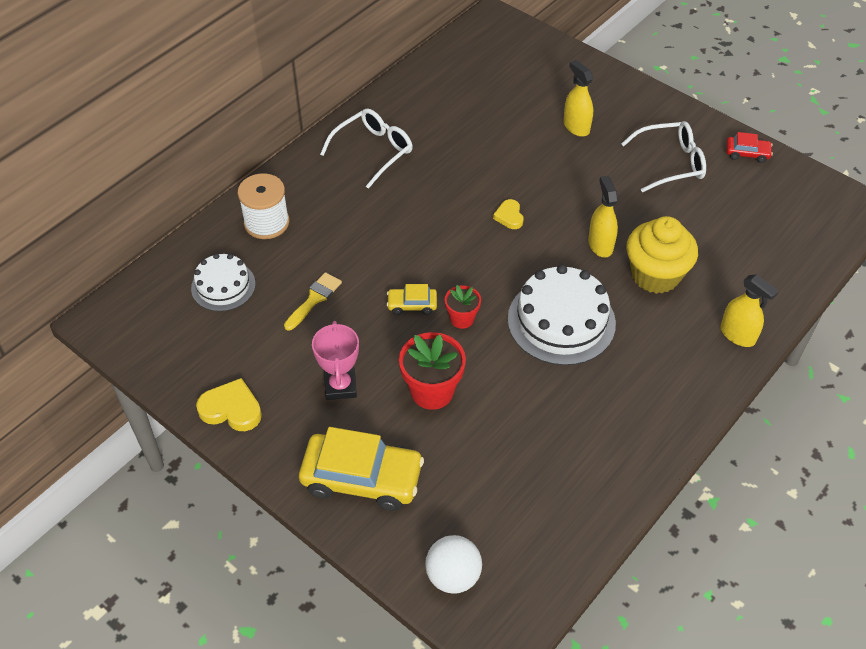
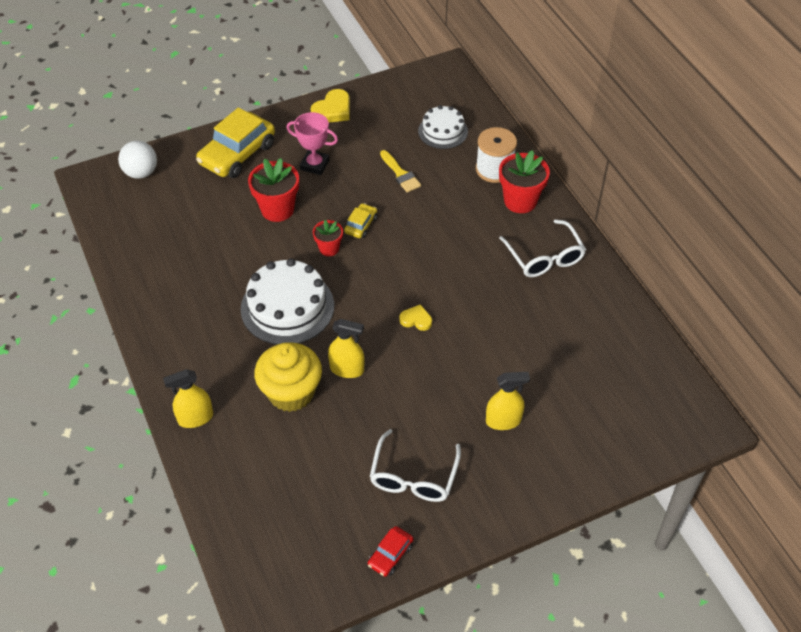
camera: 115 degrees right, 0 degrees up
none -> red flower pot [499,150,550,213]

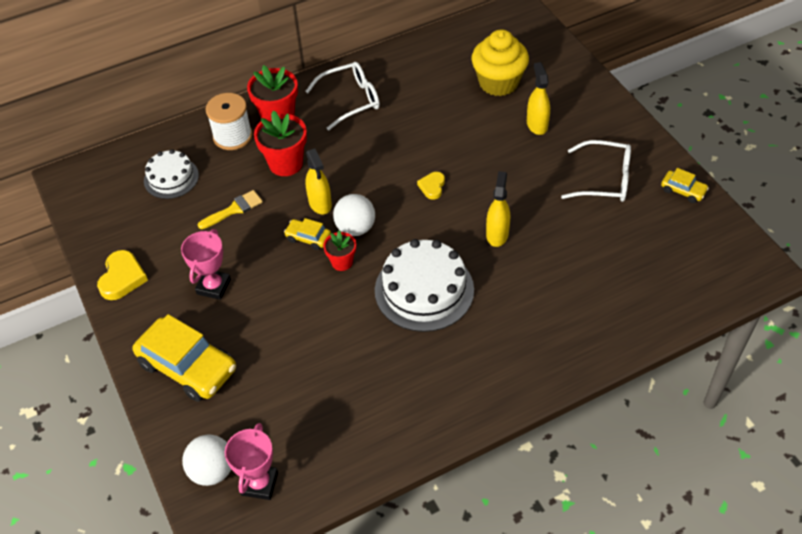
camera: 90 degrees left, 0 degrees up
yellow spray bottle [163,369,213,428] -> yellow spray bottle moved to [305,148,332,214]
red flower pot [248,158,299,222] -> red flower pot moved to [254,111,307,176]
yellow cupcake [254,342,322,412] -> yellow cupcake moved to [471,30,529,96]
yellow heart [311,89,350,122] -> yellow heart turned 60 degrees clockwise [97,250,148,300]
red car [368,526,413,577] -> yellow car [661,168,709,203]
none -> pink trophy [225,423,278,500]
none -> white ball [333,194,375,236]

